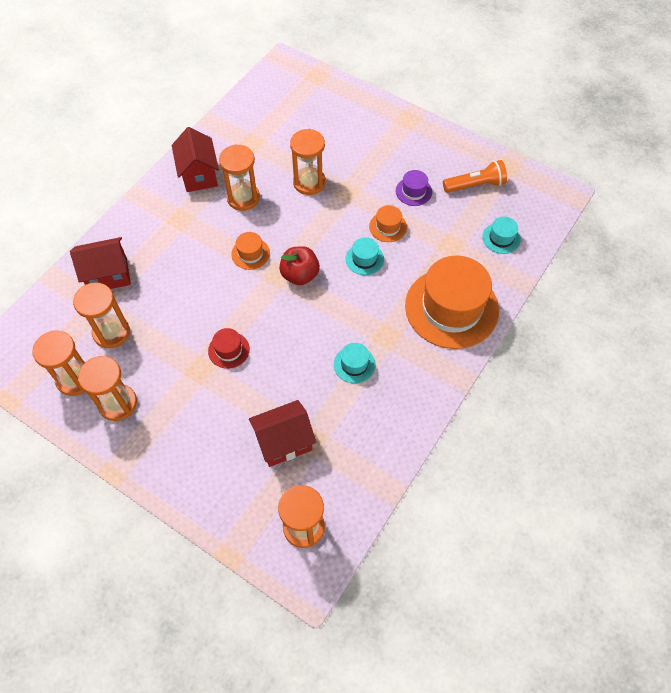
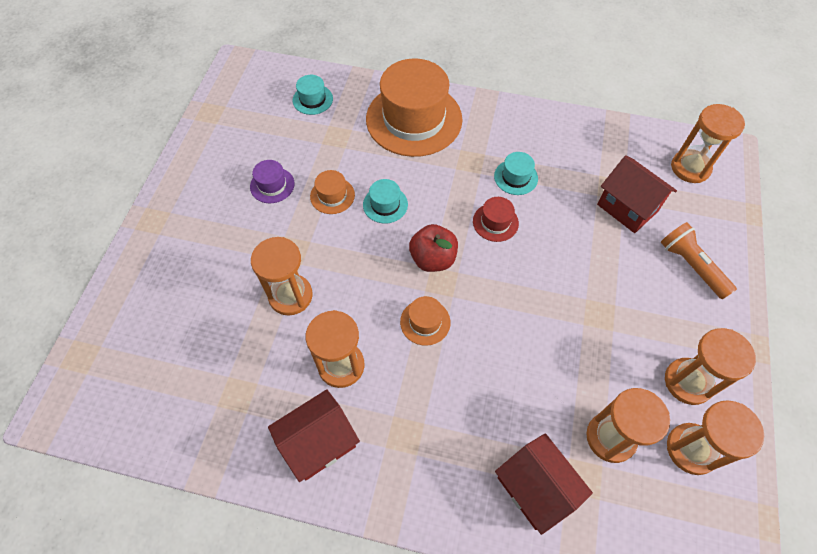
camera: 110 degrees left, 0 degrees up
red hat [208,328,250,369] -> red hat moved to [473,197,519,242]
orange flashlight [443,160,507,193] -> orange flashlight moved to [661,222,737,300]

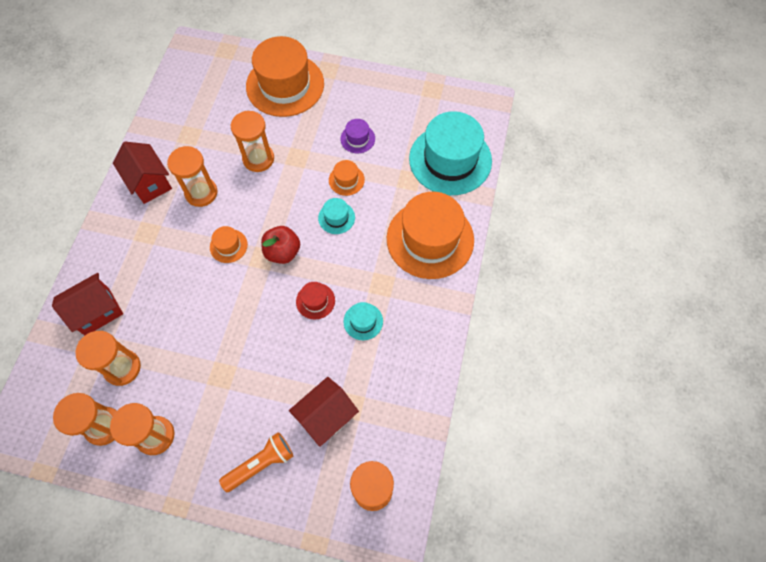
camera: 90 degrees right, 5 degrees up
turquoise hat [293,75,333,115] -> turquoise hat [409,111,492,195], size x2.33
none -> orange hat [246,36,324,117]

